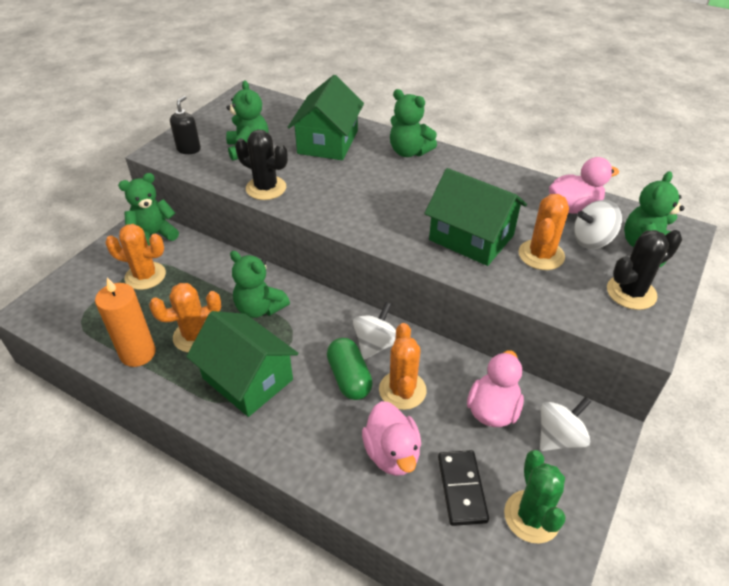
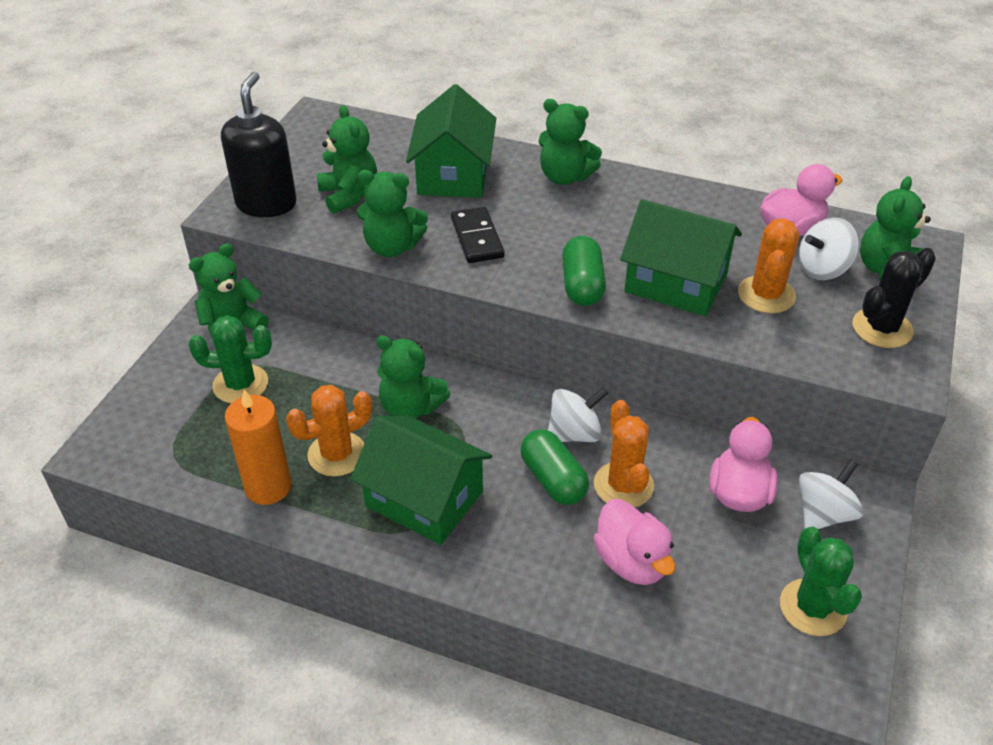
camera: 10 degrees left, 0 degrees up
orange cactus [105,224,166,290] -> green cactus [188,315,272,403]
black soap dispenser [170,96,201,154] -> black soap dispenser [221,72,297,217], size x1.80
black cactus [235,130,288,200] -> green teddy bear [357,170,428,257]
white spinning top [353,302,396,360] -> white spinning top turned 45 degrees clockwise [548,387,608,442]
black domino [438,450,489,526] -> black domino moved to [451,207,505,263]
none -> green capsule [562,236,606,306]

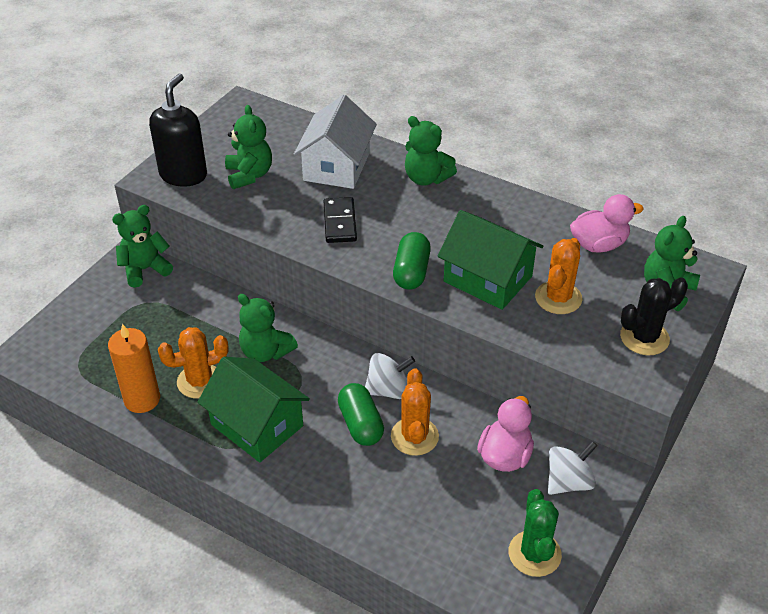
camera: 10 degrees right, 0 degrees up
green cactus [188,315,272,403] -> none
green teddy bear [357,170,428,257] -> none
green house [406,84,496,198] -> white house [294,95,377,189]
pink duck [593,499,675,585] -> none
white spinning top [799,218,859,280] -> none

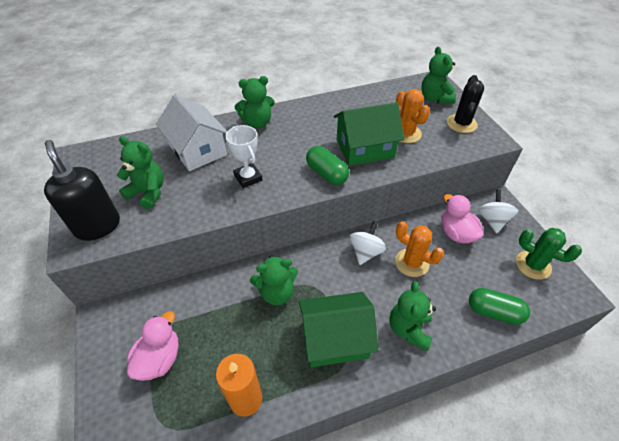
camera: 50 degrees left, 5 degrees up
green teddy bear [112,205,173,288] -> green teddy bear moved to [390,281,436,351]
orange cactus [158,327,229,399] -> none
black domino [324,197,357,243] -> white trophy [226,125,263,188]
green capsule [338,383,384,446] -> green capsule moved to [469,288,530,325]
pink duck [570,194,644,253] -> pink duck moved to [127,311,179,381]

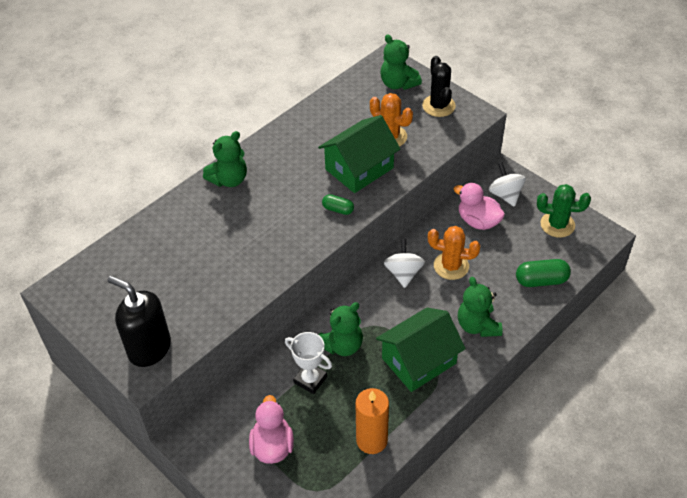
camera: 25 degrees left, 0 degrees up
green teddy bear [117,136,164,209] -> none
white house [156,95,227,171] -> none
white trophy [226,125,263,188] -> white trophy moved to [285,332,332,394]
green capsule [306,146,349,185] -> green capsule [322,194,354,215], size x0.61

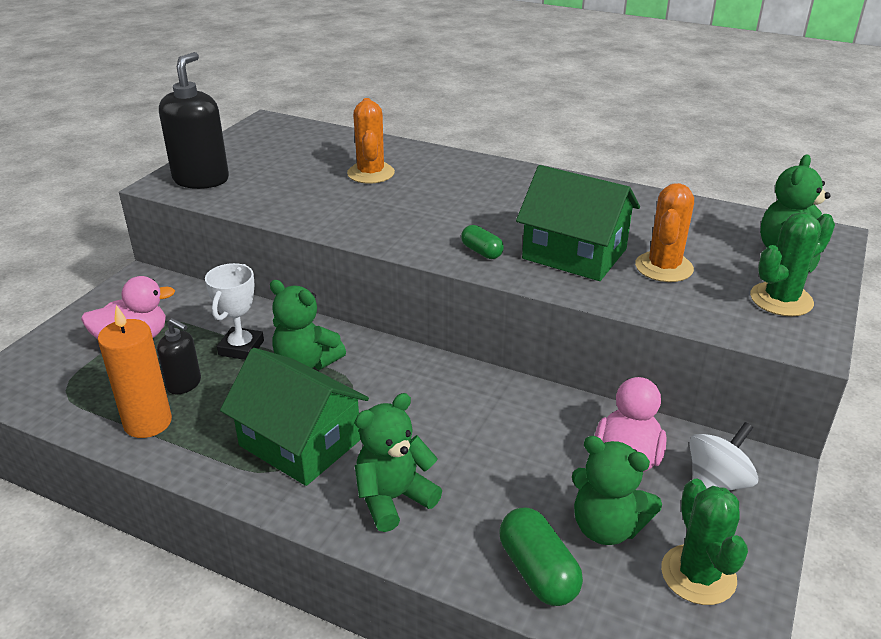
camera: 70 degrees right, 15 degrees down
green teddy bear [203,131,247,187] -> green teddy bear moved to [572,436,662,545]
green capsule [322,194,354,215] -> green capsule turned 45 degrees counterclockwise [461,225,504,259]
white spinning top [384,239,425,288] -> none
black cactus [422,56,456,117] -> green cactus [750,212,835,316]
orange cactus [428,226,481,280] -> orange cactus moved to [347,98,395,184]
none -> black soap dispenser [157,318,201,394]

